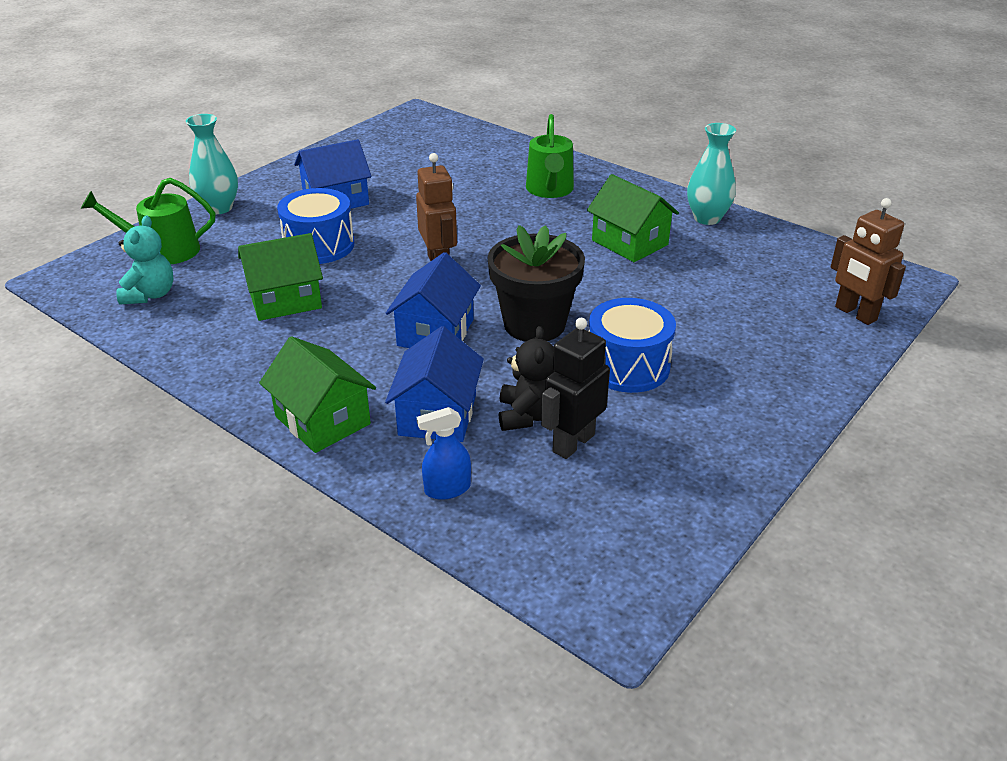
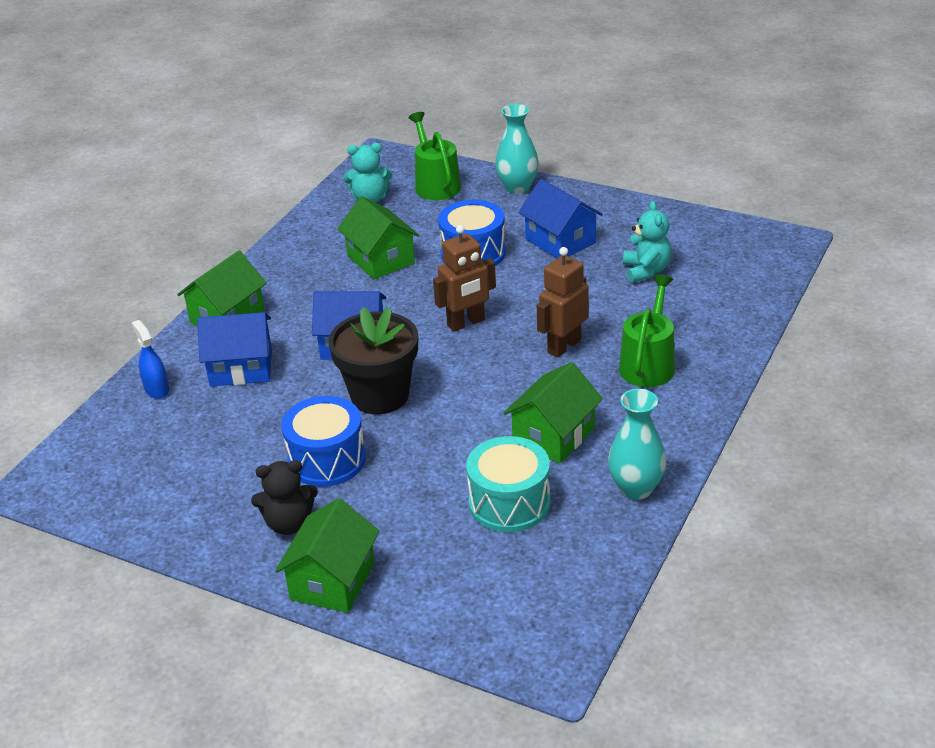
camera: 80 degrees right, 0 degrees up
black teddy bear [499,326,555,431] -> black teddy bear moved to [251,460,318,535]
green watering can [526,114,574,198] -> green watering can turned 120 degrees clockwise [619,275,675,387]
black robot [541,318,610,459] -> none
brown robot [831,198,906,325] -> brown robot moved to [537,247,589,358]
none -> green house [275,498,380,613]
none -> turquoise drum [466,436,550,532]
none -> turquoise teddy bear [623,201,671,283]

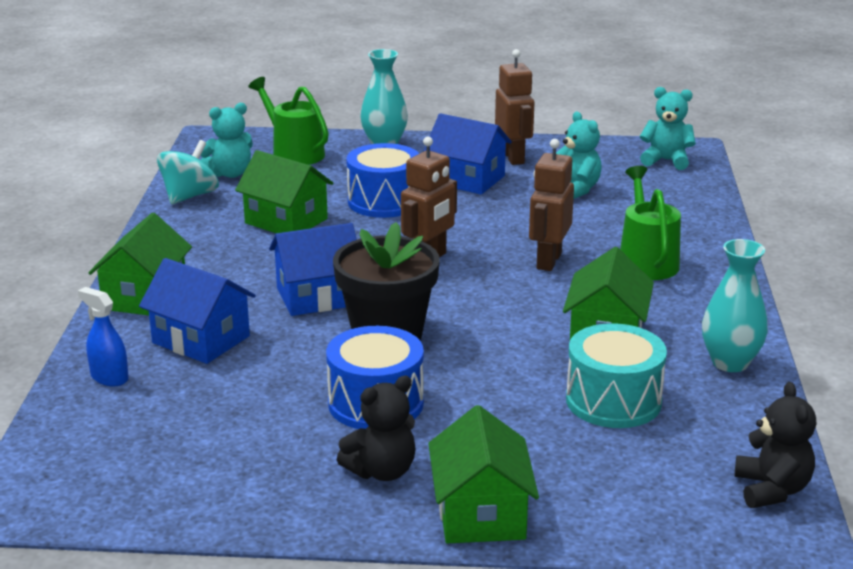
camera: 25 degrees left, 10 degrees down
blue house [197,312,272,386] -> blue house turned 60 degrees clockwise [139,258,256,364]
none -> turquoise spinning top [157,140,219,204]
none -> brown robot [495,49,534,165]
none -> turquoise teddy bear [640,87,696,170]
none -> black teddy bear [735,382,816,508]

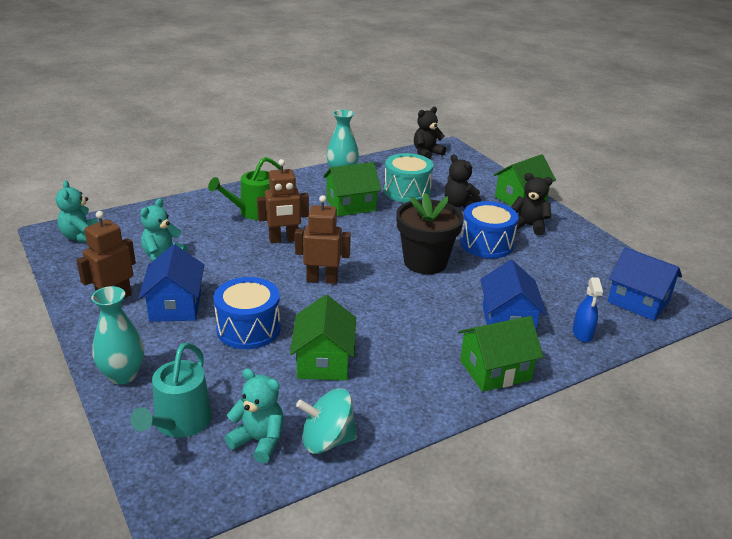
camera: 125 degrees left, 5 degrees up
green watering can [249,77,329,165] -> turquoise watering can [130,342,212,438]
blue house [269,223,357,316] -> blue house moved to [608,247,682,321]
none -> black teddy bear [444,154,481,208]

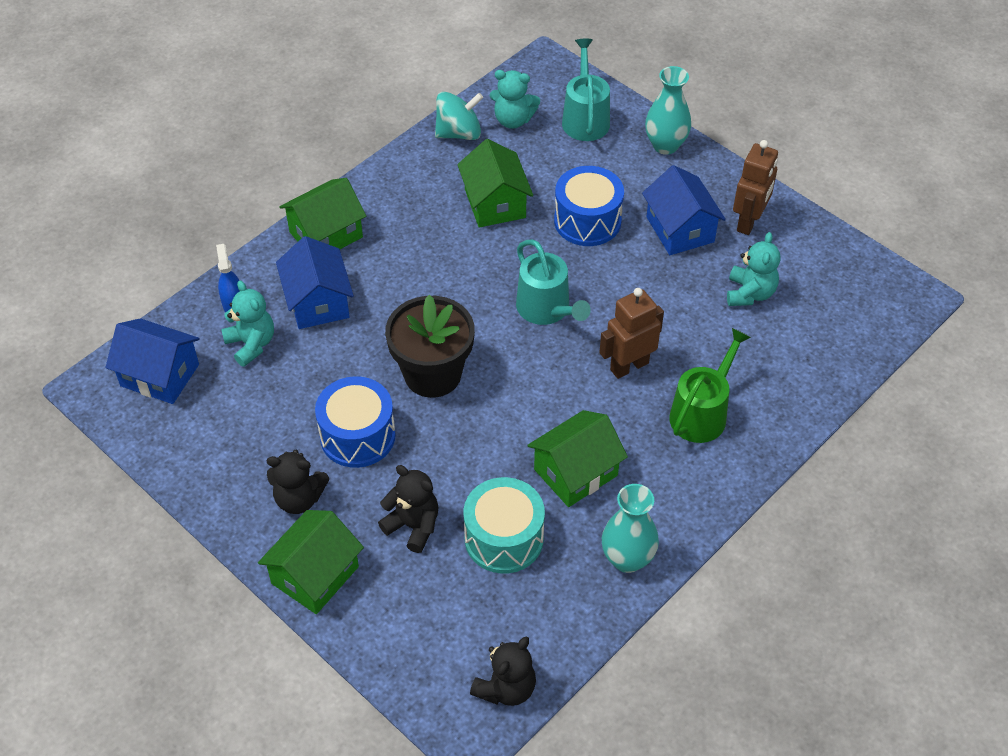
camera: 165 degrees right, 20 degrees up
turquoise teddy bear [56,180,98,242] -> turquoise teddy bear moved to [221,280,274,367]
brown robot [295,195,351,284] -> turquoise watering can [516,239,591,325]

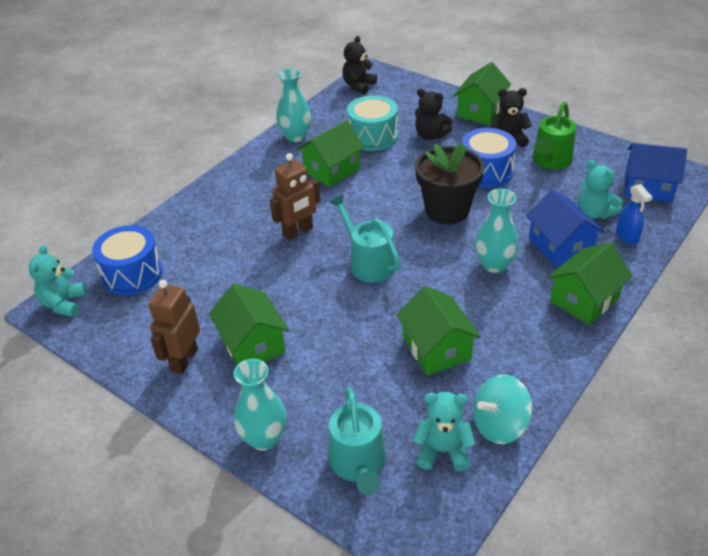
camera: 175 degrees right, 10 degrees down
blue drum [554,166,624,246] -> blue drum moved to [92,225,163,295]
blue house [642,165,726,255] -> green house [209,284,289,365]
green watering can [669,328,751,443] -> green watering can moved to [533,102,576,169]
turquoise teddy bear [727,232,780,306] -> turquoise teddy bear moved to [28,245,86,317]
none -> turquoise vase [475,189,519,273]

